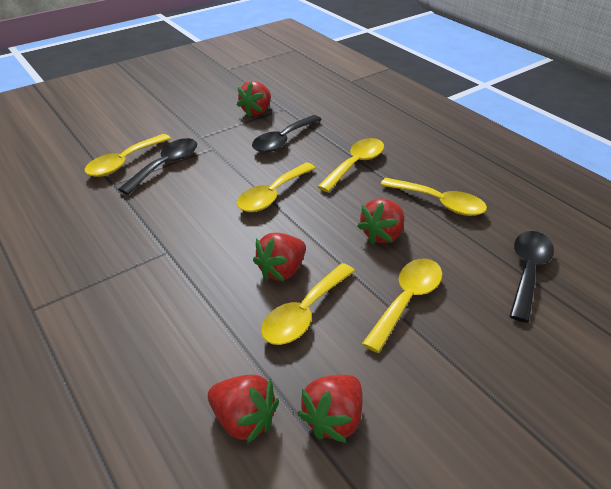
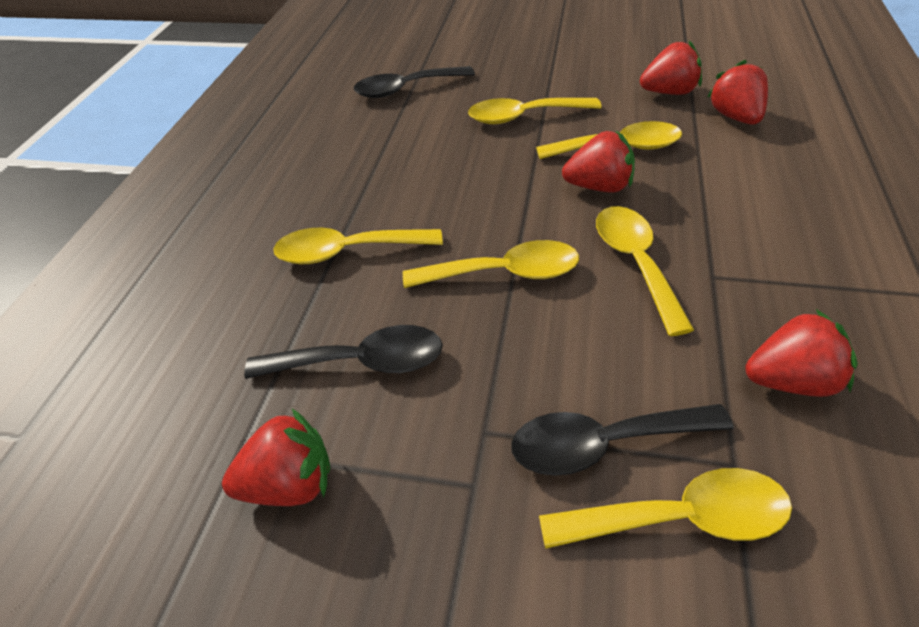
camera: 130 degrees left, 5 degrees up
red strawberry [357,198,405,244] -> red strawberry moved to [745,309,858,397]
yellow spoon [380,178,487,216] -> yellow spoon moved to [596,206,694,336]

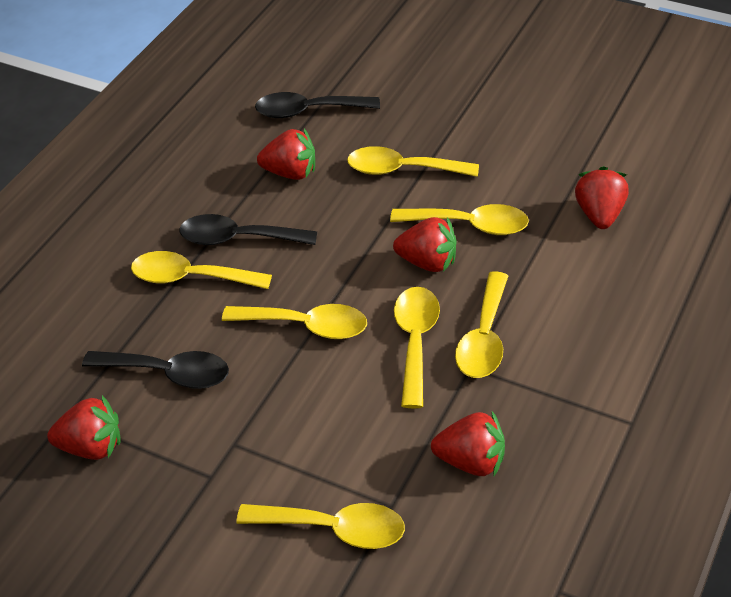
camera: 15 degrees right, 0 degrees up
black spoon [511,404,733,476] -> black spoon moved to [179,214,317,245]
red strawberry [640,40,702,95] -> red strawberry moved to [257,129,315,180]
none -> yellow spoon [455,271,508,378]

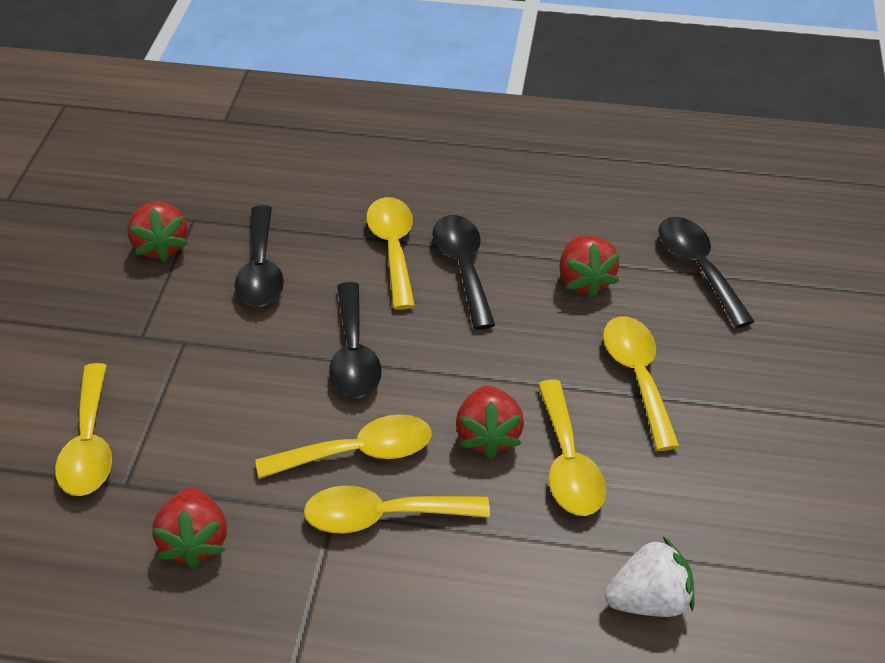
camera: 70 degrees right, 0 degrees up
yellow spoon [222,304,367,339] -> black spoon [329,282,382,398]
red strawberry [575,166,629,229] -> white strawberry [605,536,694,617]

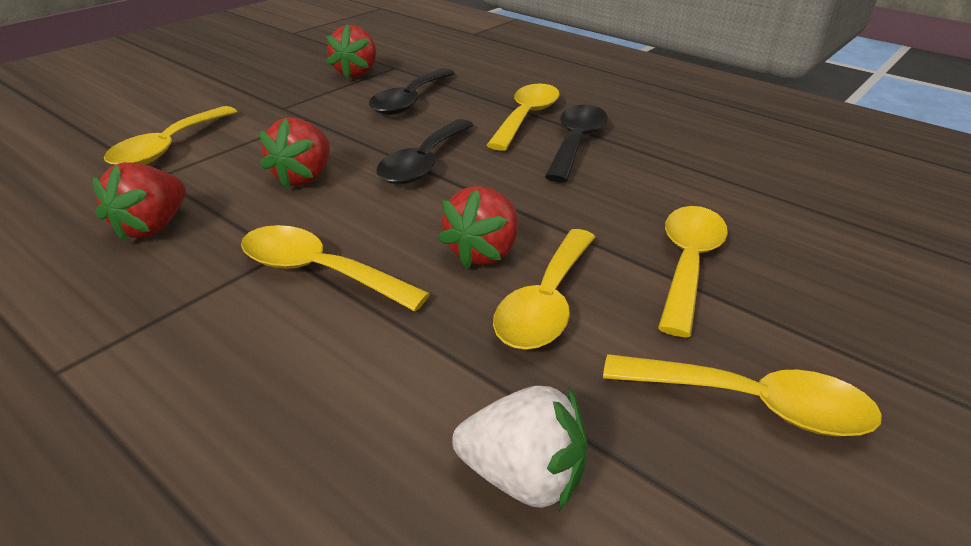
camera: 30 degrees right, 10 degrees down
yellow spoon [255,414,431,479] -> yellow spoon moved to [603,354,882,437]
red strawberry [559,235,620,299] -> red strawberry moved to [259,118,330,189]
black spoon [658,217,755,328] -> none

